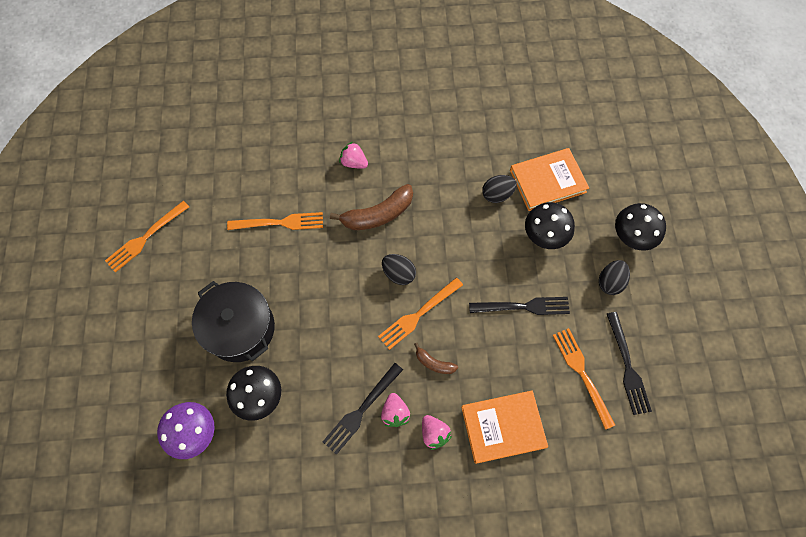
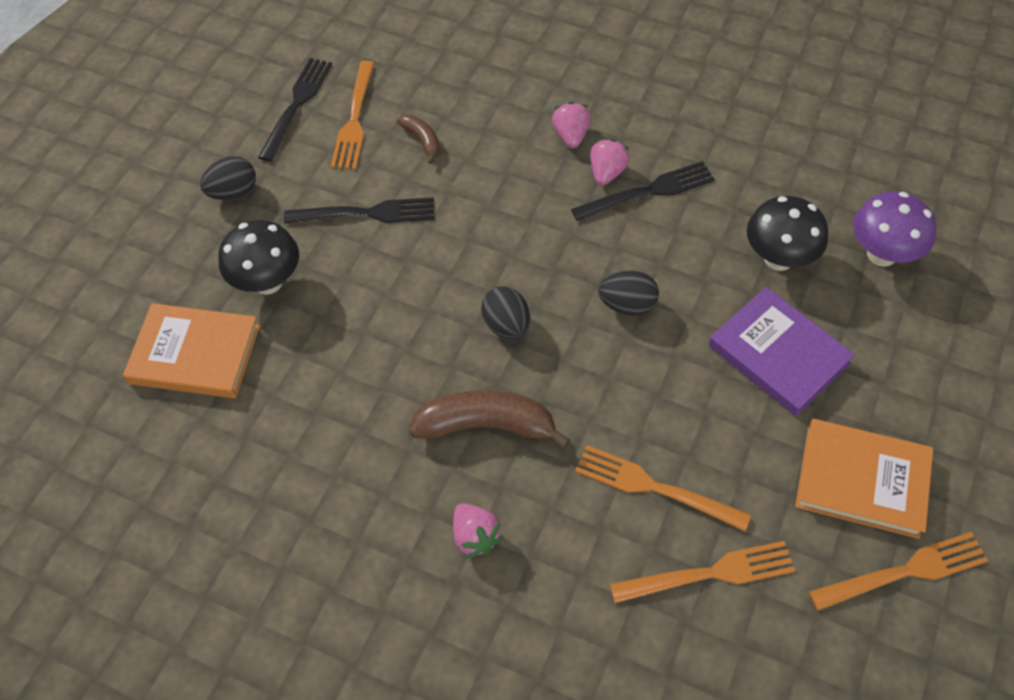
camera: 150 degrees left, 10 degrees down
black pot [192,281,275,362] -> purple book [709,287,855,416]
orange fork [378,277,463,350] -> orange fork moved to [610,541,795,603]
brown banana [414,343,458,374] -> brown banana moved to [397,115,440,164]
orange book [461,391,548,464] -> orange book moved to [795,419,933,539]
black fork [469,297,570,315] -> black fork turned 150 degrees clockwise [284,197,435,224]
black egg [482,175,517,203] -> black egg moved to [598,270,659,316]
black mushroom [615,203,666,250] -> none

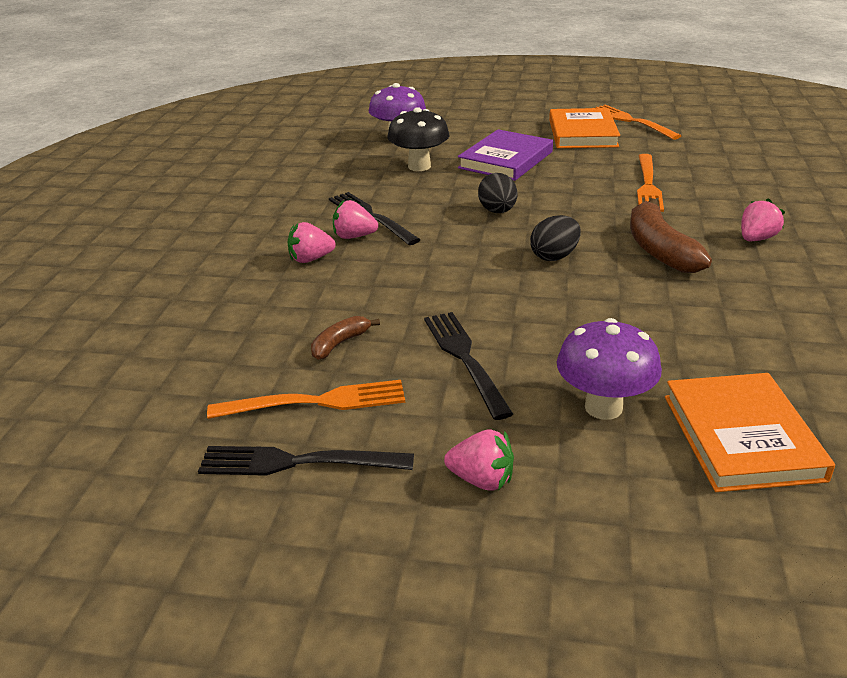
camera: 105 degrees left, 25 degrees down
black egg [200,156,256,200] -> pink strawberry [444,430,514,491]
black mushroom [219,220,299,295] -> purple mushroom [557,318,662,420]
orange fork [610,541,795,603] -> none

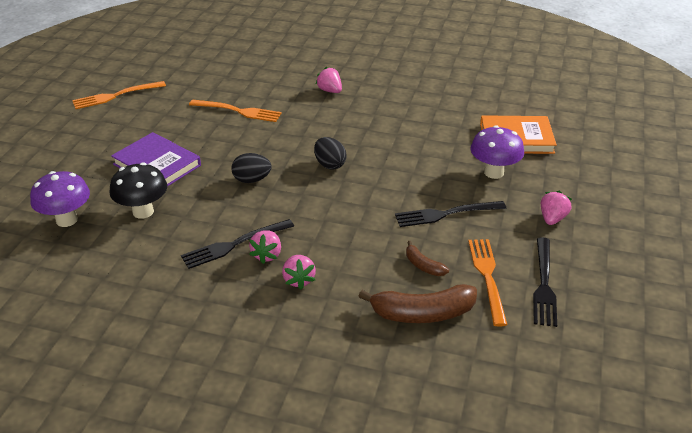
camera: 85 degrees left, 5 degrees up
orange book [549,108,620,148] -> none
brown banana [630,198,712,273] -> brown banana moved to [358,284,477,323]

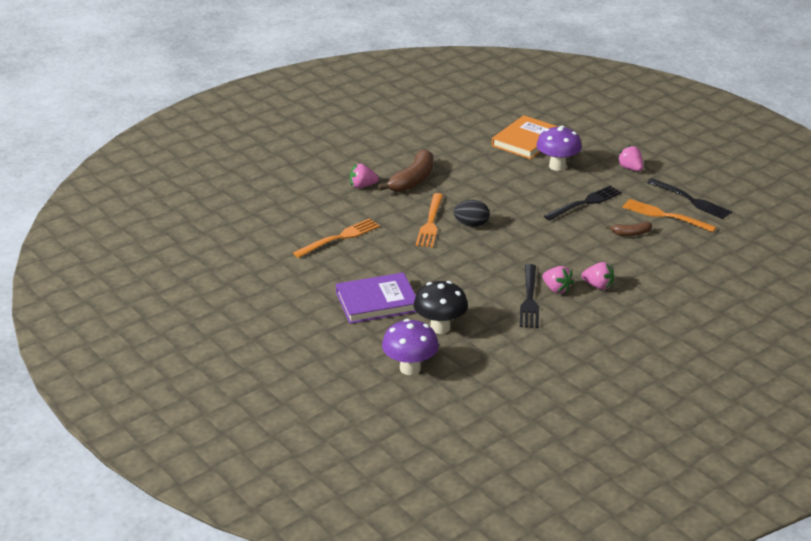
camera: 55 degrees left, 5 degrees down
orange fork [72,81,166,109] -> orange fork moved to [416,193,443,247]
black egg [231,153,272,183] -> none
brown banana [358,284,477,323] -> brown banana moved to [378,149,434,192]
black fork [395,201,506,227] -> black fork turned 150 degrees counterclockwise [544,186,622,221]

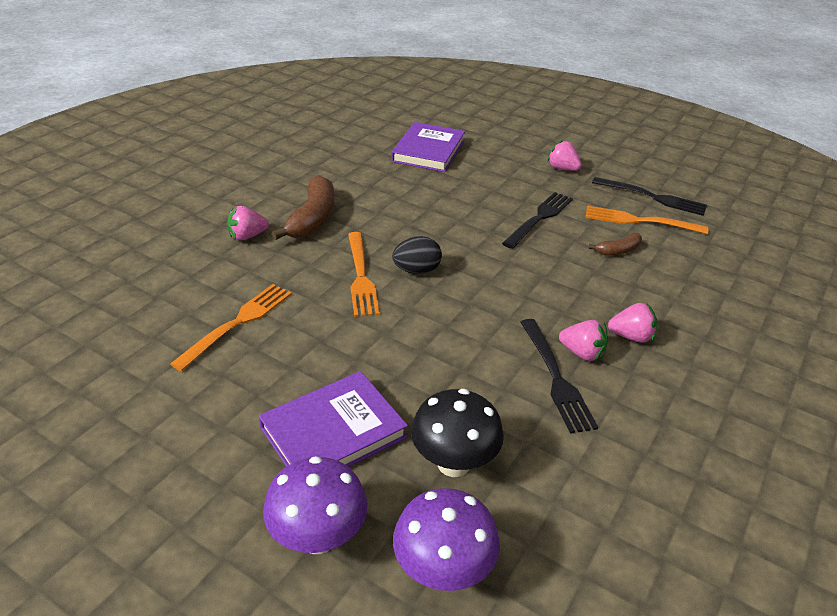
camera: 20 degrees left, 5 degrees up
orange book [492,115,558,159] -> purple book [391,122,465,172]
purple mushroom [536,126,582,171] -> purple mushroom moved to [263,456,367,554]

